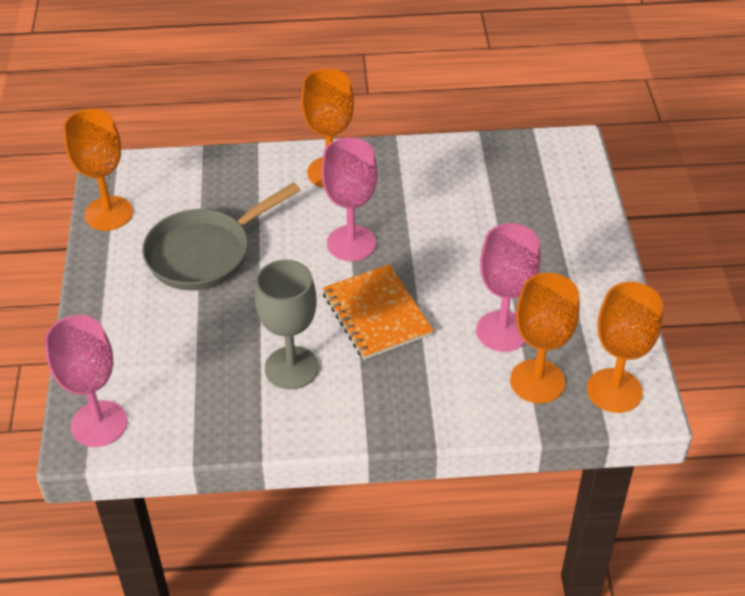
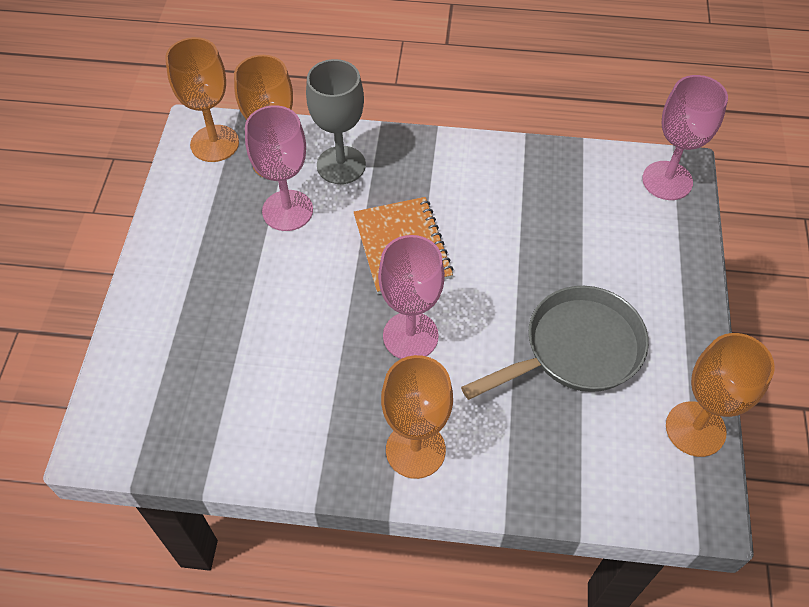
camera: 170 degrees left, 10 degrees up
grey goblet [255,260,319,390] -> grey goblet moved to [306,59,366,184]

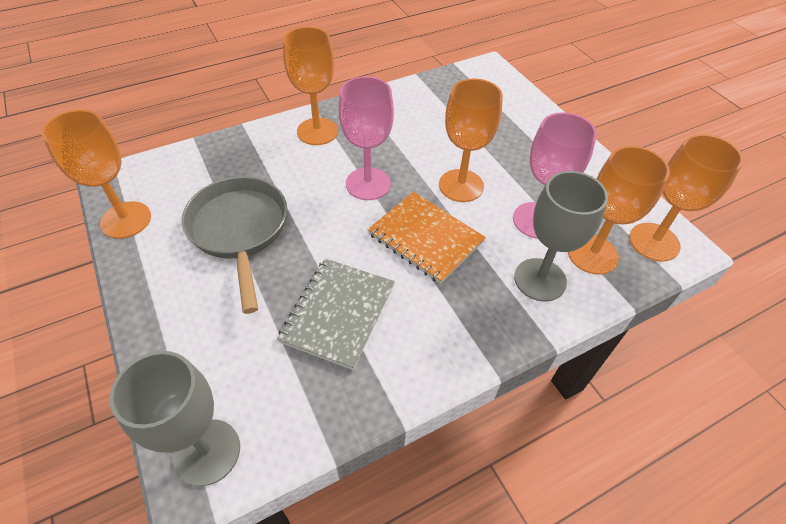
camera: 145 degrees right, 5 degrees down
grey pan [461,286,649,400] -> grey pan turned 135 degrees clockwise [182,177,287,314]
pink goblet [642,75,728,200] -> grey goblet [109,351,240,486]
none -> grey notebook [277,258,395,370]
none -> orange goblet [439,78,503,202]

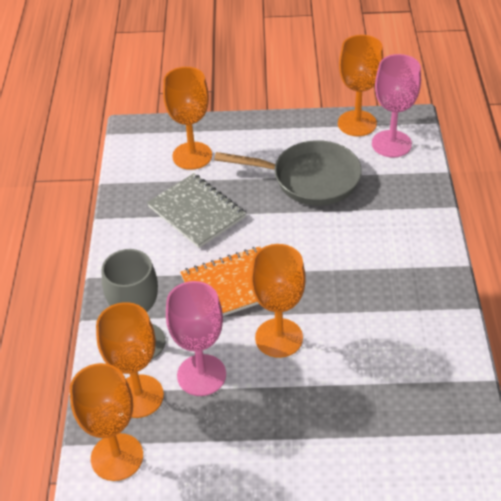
camera: 120 degrees right, 5 degrees down
grey goblet [109,351,240,486] -> none
orange goblet [283,27,338,145] -> orange goblet moved to [163,67,212,170]
pink goblet [338,76,394,200] -> pink goblet moved to [372,54,421,157]

